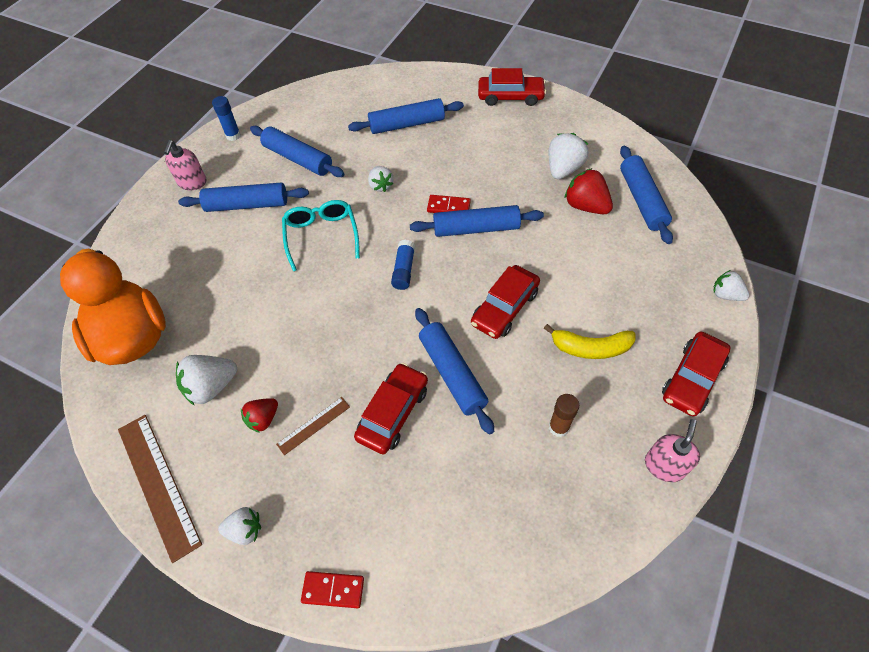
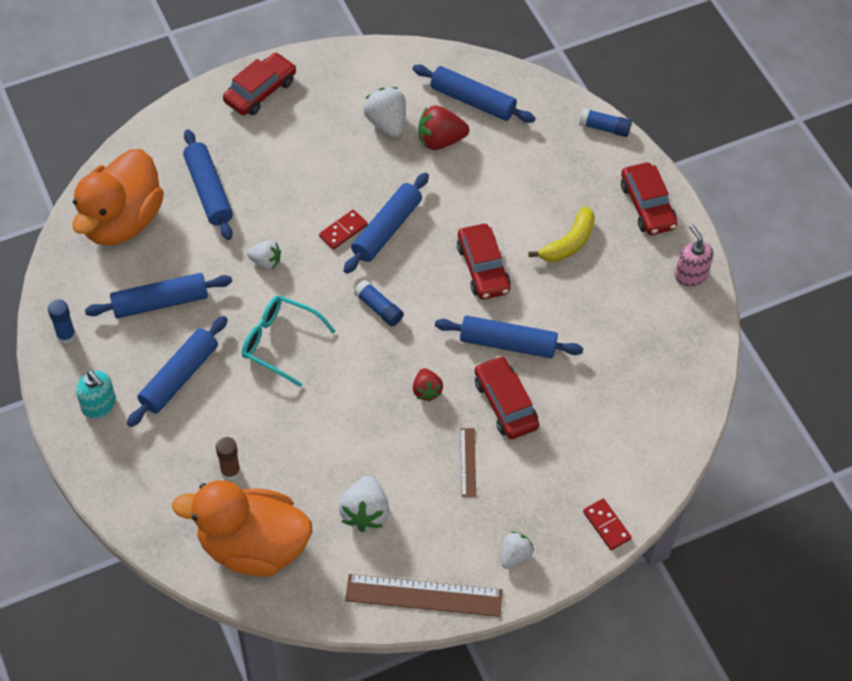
camera: 55 degrees left, 0 degrees up
pink soap dispenser [164,140,207,190] -> turquoise soap dispenser [76,370,116,419]
red strawberry [241,398,278,433] -> red strawberry moved to [413,368,443,402]
red domino [301,571,364,608] -> red domino turned 75 degrees counterclockwise [583,499,632,550]
blue rolling pin [348,98,464,134] -> blue rolling pin turned 45 degrees counterclockwise [183,129,233,240]
brown glue stick [549,394,579,437] -> brown glue stick moved to [216,437,240,480]
white strawberry [714,270,749,301] -> blue glue stick [579,108,632,137]
none -> orange duck [72,149,164,246]

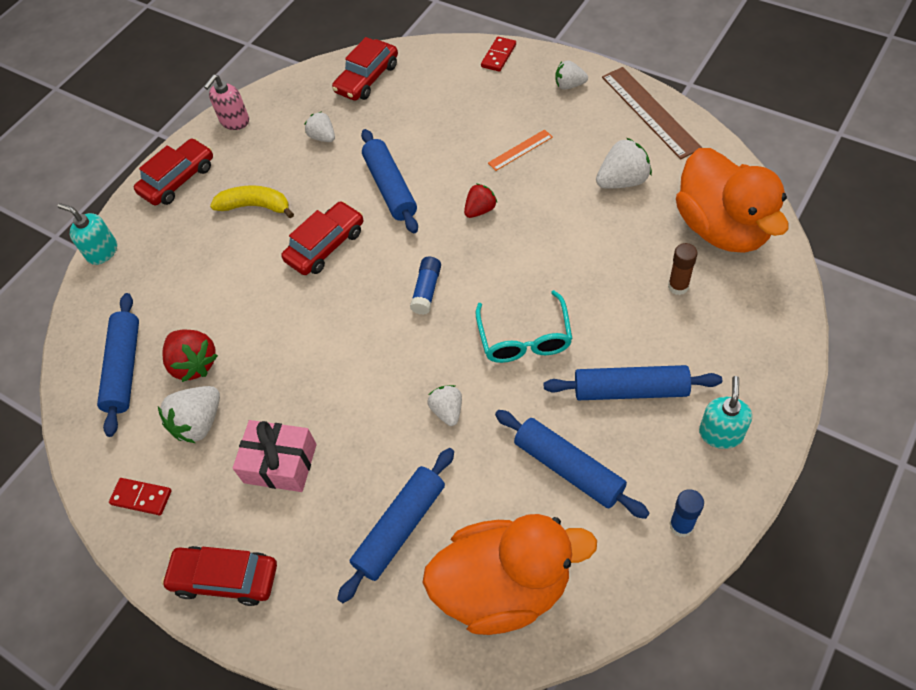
camera: 115 degrees left, 0 degrees up
red domino [319,210,368,250] -> red domino moved to [109,478,172,515]
blue rolling pin [343,173,429,274] -> none
brown ruler [460,428,476,497] -> orange ruler [488,129,553,171]
red car [474,356,539,439] -> red car moved to [332,37,398,101]
blue glue stick [579,108,632,137] -> turquoise soap dispenser [58,203,117,265]
none -> pink gift [233,420,317,492]
none -> white strawberry [304,111,335,142]

